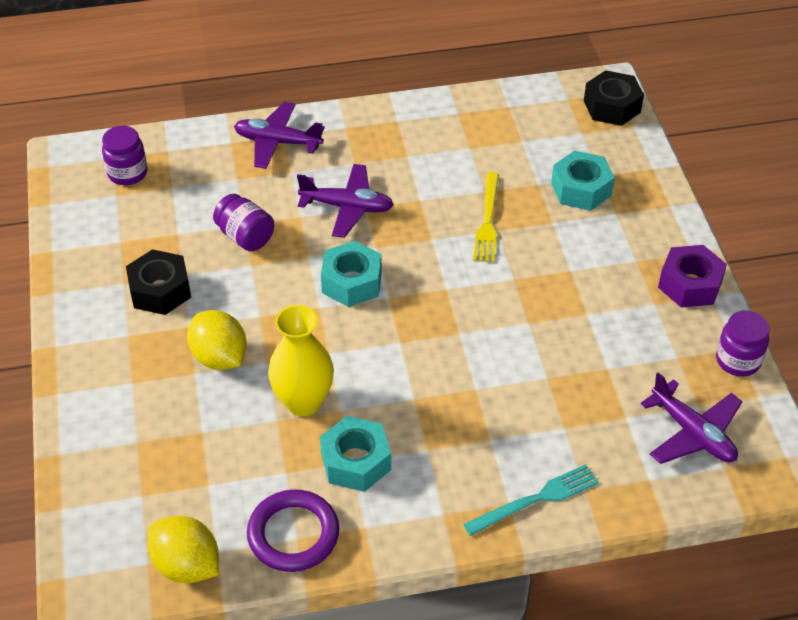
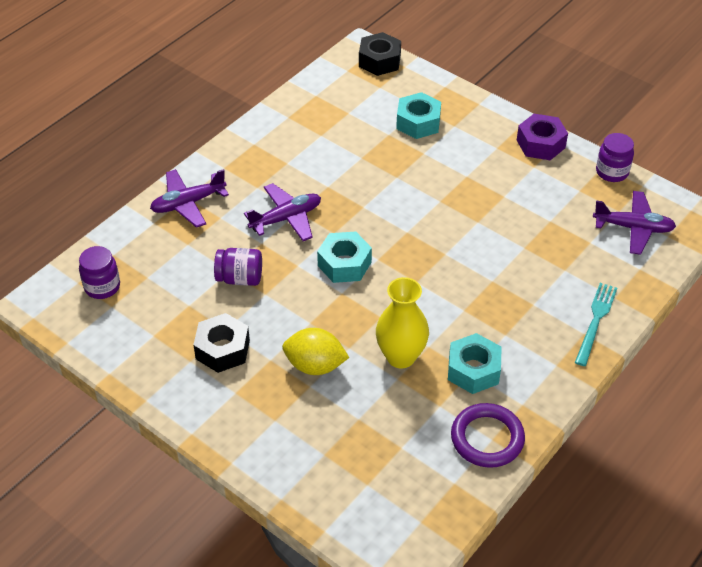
camera: 40 degrees left, 0 degrees up
yellow lemon [148,516,219,583] -> none
yellow fork [473,172,499,262] -> none

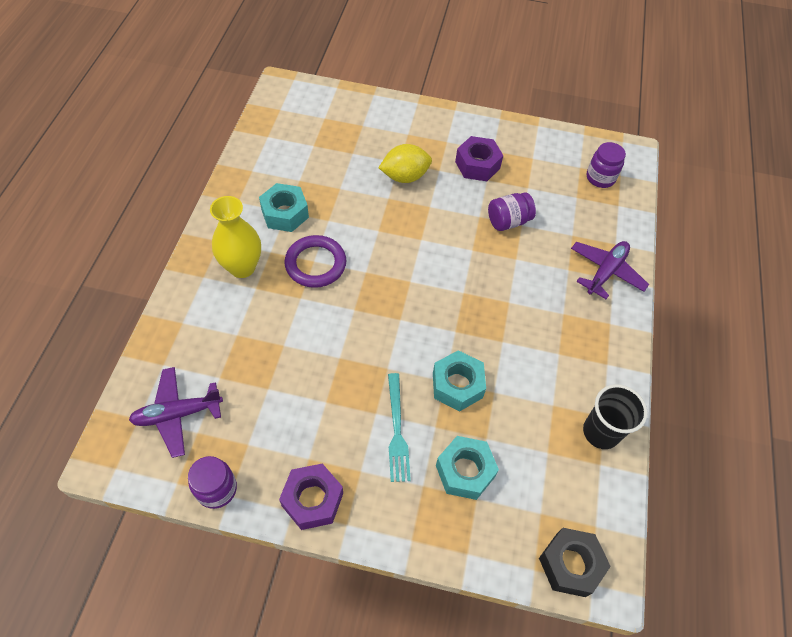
camera: 150 degrees right, 10 degrees up
black nut [193,313,250,373] -> purple nut [455,136,503,181]
purple plane [244,183,321,241] -> none
turquoise nut [317,231,372,283] -> turquoise nut moved to [433,350,486,412]
yellow vase [376,277,429,369] -> yellow vase moved to [210,196,261,278]
purple ring [451,403,525,468] -> purple ring moved to [285,235,346,288]
turquoise fork [575,283,617,366] -> turquoise fork moved to [388,373,411,482]
none -> black cup [583,384,648,449]

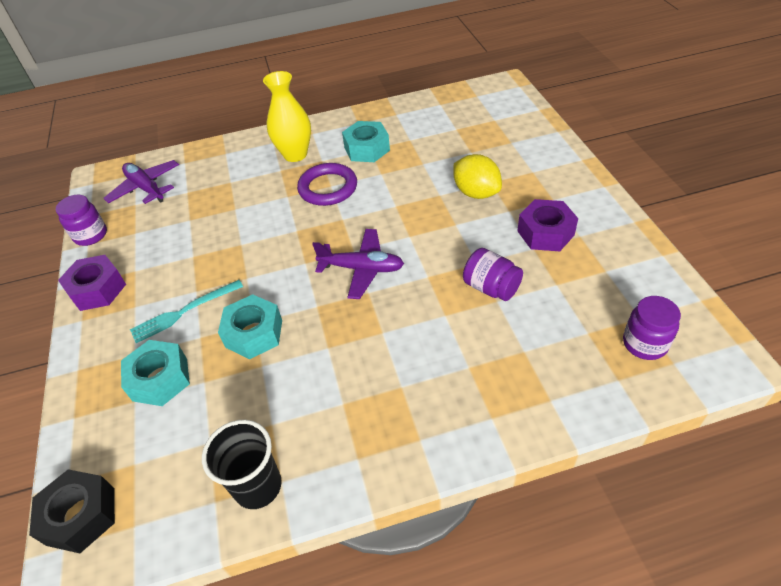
camera: 70 degrees right, 10 degrees down
purple plane [571,241,649,299] -> purple plane moved to [312,229,404,299]

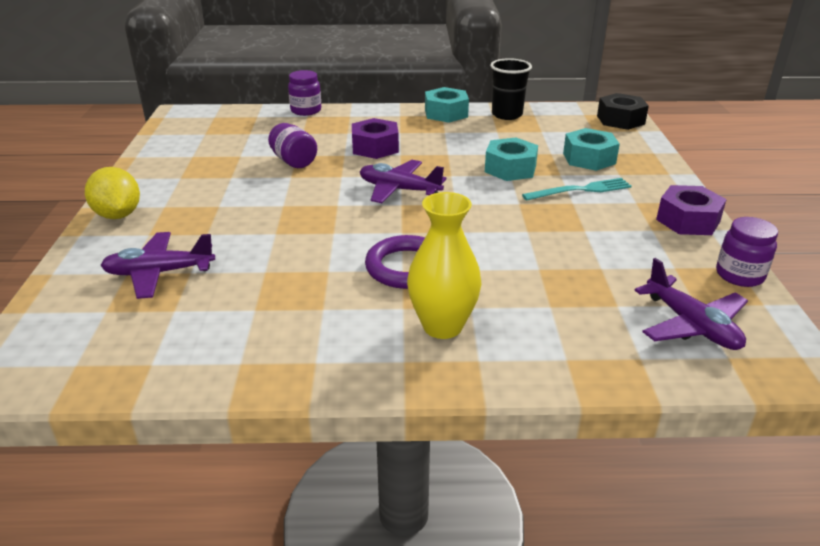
camera: 170 degrees left, 15 degrees down
turquoise nut [342,121,390,162] -> turquoise nut moved to [425,87,469,123]
yellow lemon [454,154,502,199] -> yellow lemon moved to [85,167,140,219]
purple nut [517,199,578,251] -> purple nut moved to [352,118,399,159]
purple jar [623,296,681,360] -> purple jar moved to [288,70,321,116]
none -> purple plane [100,232,215,299]

